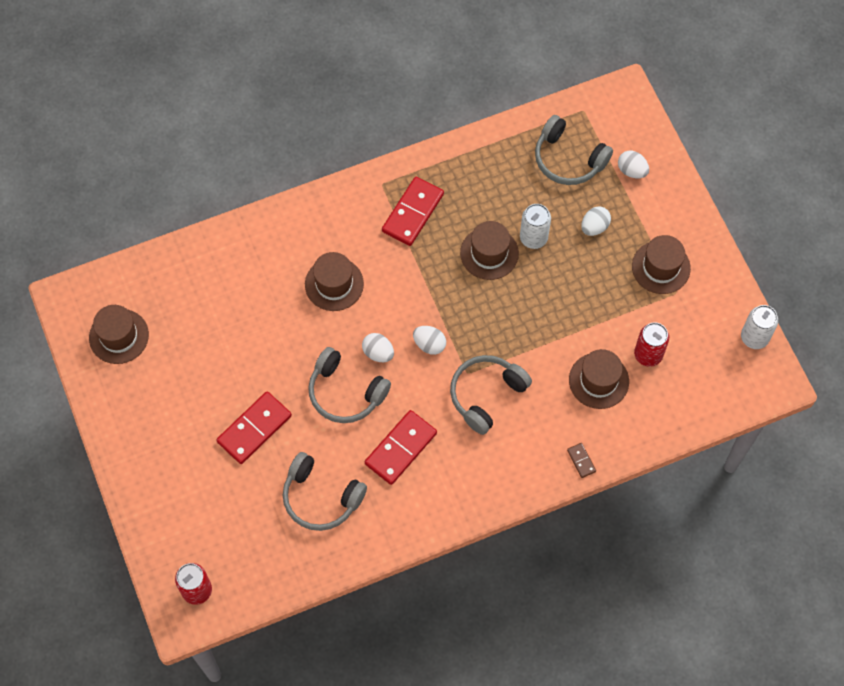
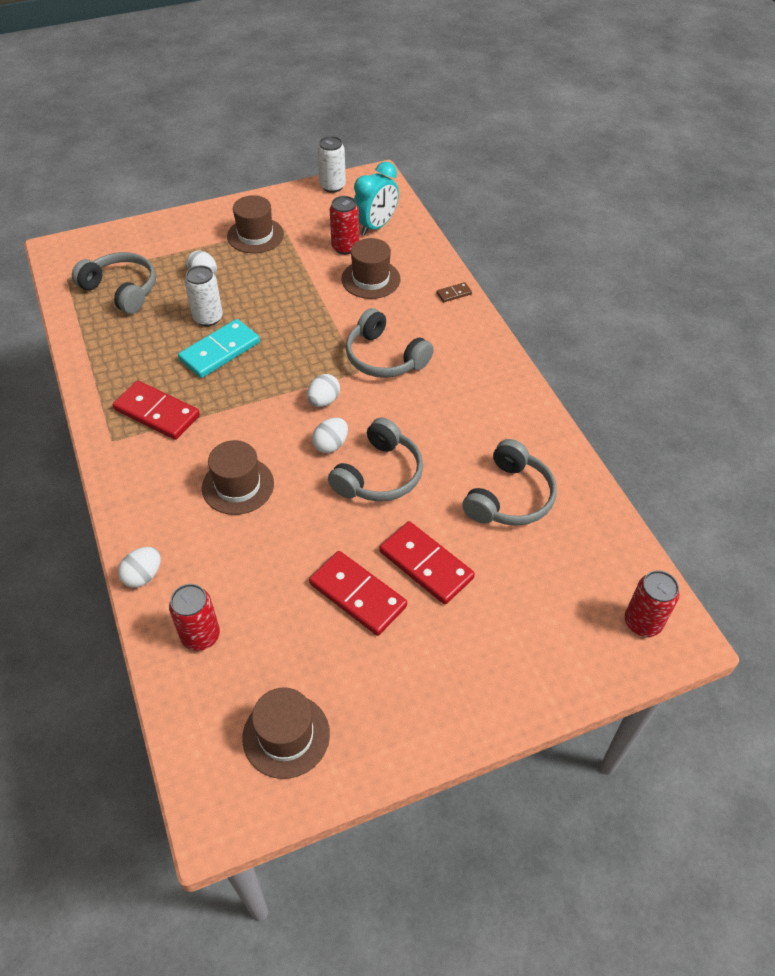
camera: 90 degrees left, 15 degrees down
red domino [365,410,437,485] -> red domino moved to [309,551,407,636]
brown hat [460,221,519,280] -> turquoise domino [178,319,260,378]
grey headphones [535,115,613,185] -> grey headphones turned 90 degrees counterclockwise [72,252,156,314]
white egg [618,150,649,178] -> white egg moved to [118,547,161,588]
none -> red can [169,584,220,651]
none -> turquoise clock [354,161,399,236]

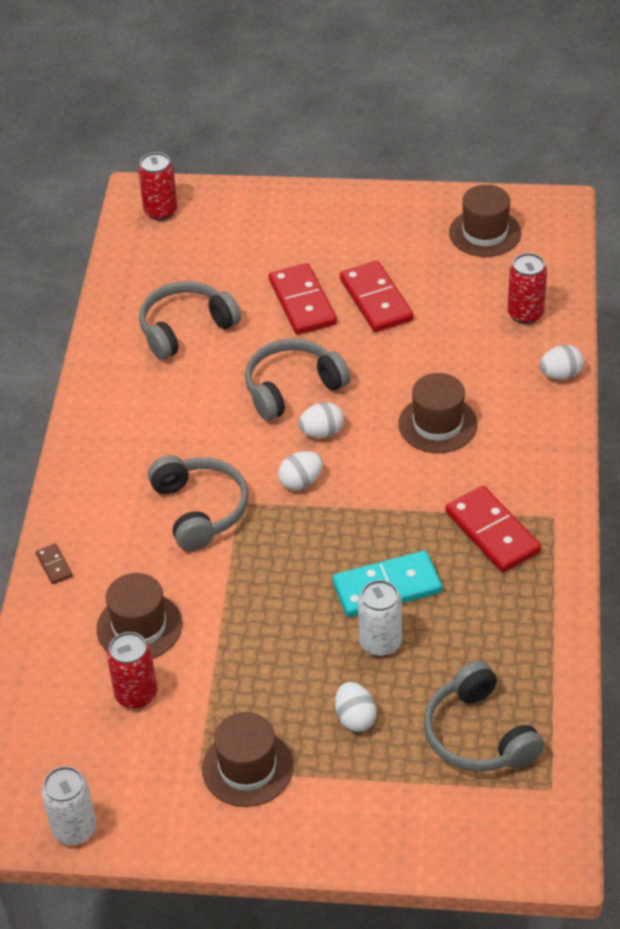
camera: 150 degrees left, 5 degrees down
turquoise clock [354,161,399,236] -> none
brown domino [437,282,472,302] -> brown domino turned 60 degrees clockwise [36,544,73,584]

